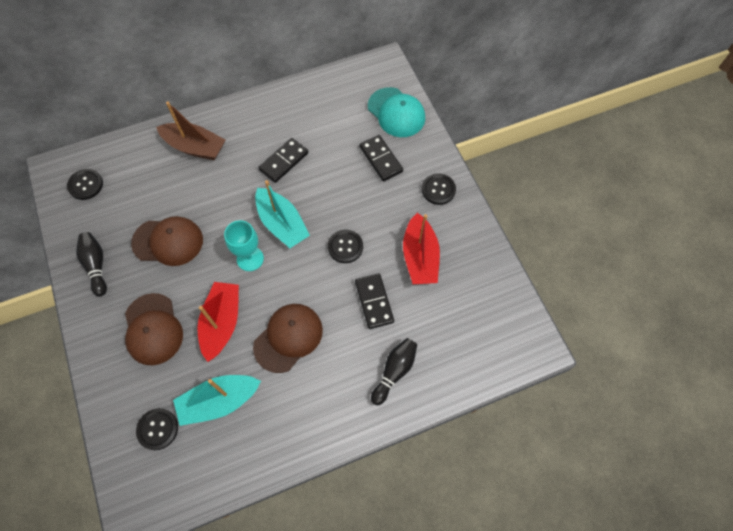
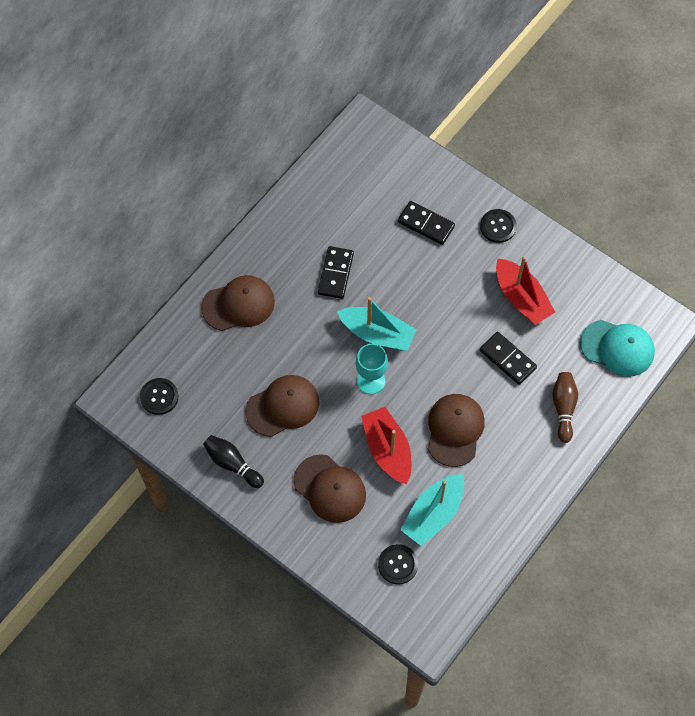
camera: 30 degrees left, 0 degrees up
brown boat [156,102,225,160] -> brown cap [201,275,275,331]
black button [328,230,363,263] -> none
turquoise cap [368,87,425,137] -> turquoise cap moved to [580,320,655,377]
black bowling pin [371,338,417,405] -> brown bowling pin [552,372,578,443]

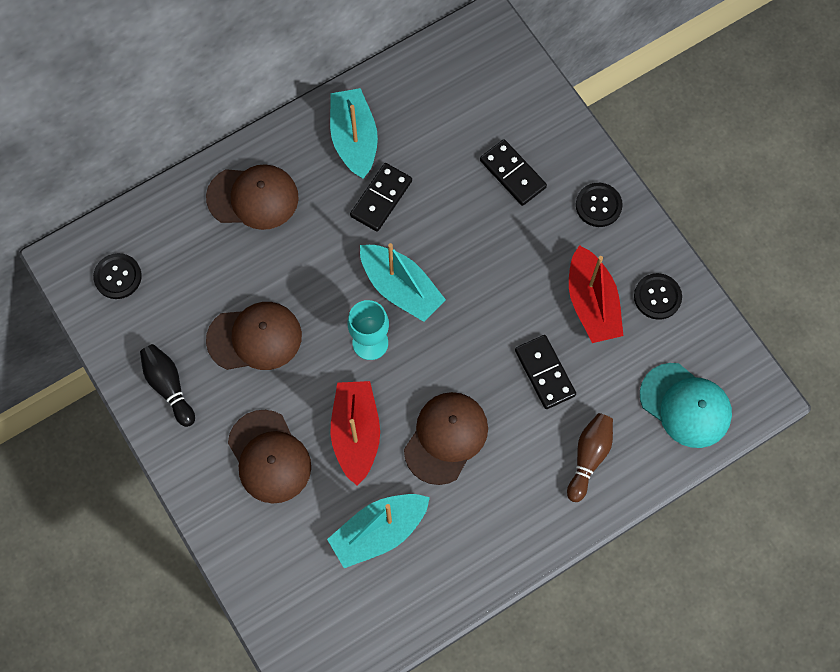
camera: 20 degrees right, 5 degrees up
black button [378,544,418,584] -> black button moved to [634,273,682,320]
none -> turquoise boat [330,88,378,179]

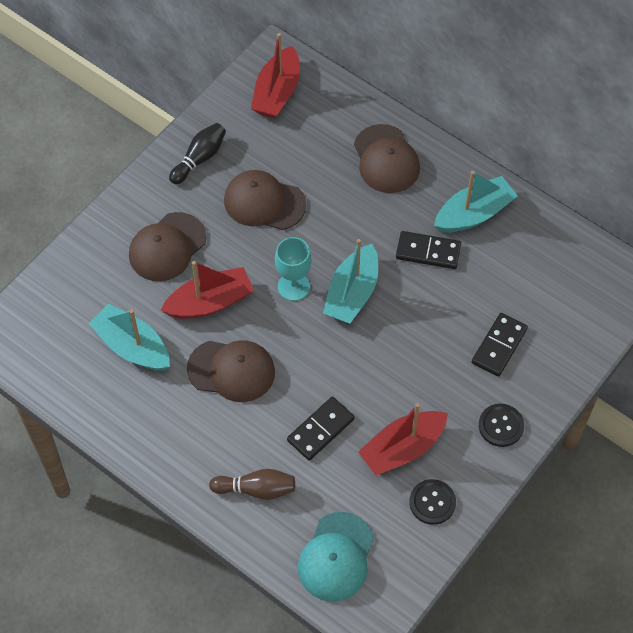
camera: 70 degrees right, 10 degrees down
black button [93,253,142,299] -> red boat [251,33,300,119]
brown cap [206,302,302,370] -> brown cap turned 135 degrees clockwise [224,170,306,230]

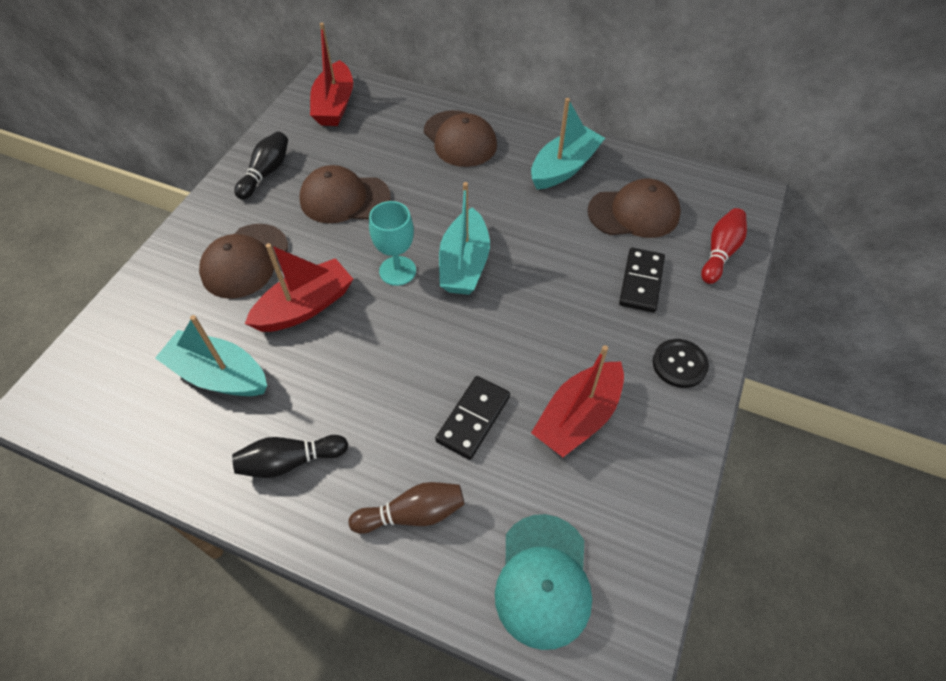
camera: 15 degrees left, 5 degrees down
brown cap [187,340,275,402] -> brown cap moved to [588,178,681,238]
black domino [396,231,461,269] -> none
black button [409,479,456,525] -> none
none -> black bowling pin [232,435,348,478]
none -> red bowling pin [701,208,747,284]

